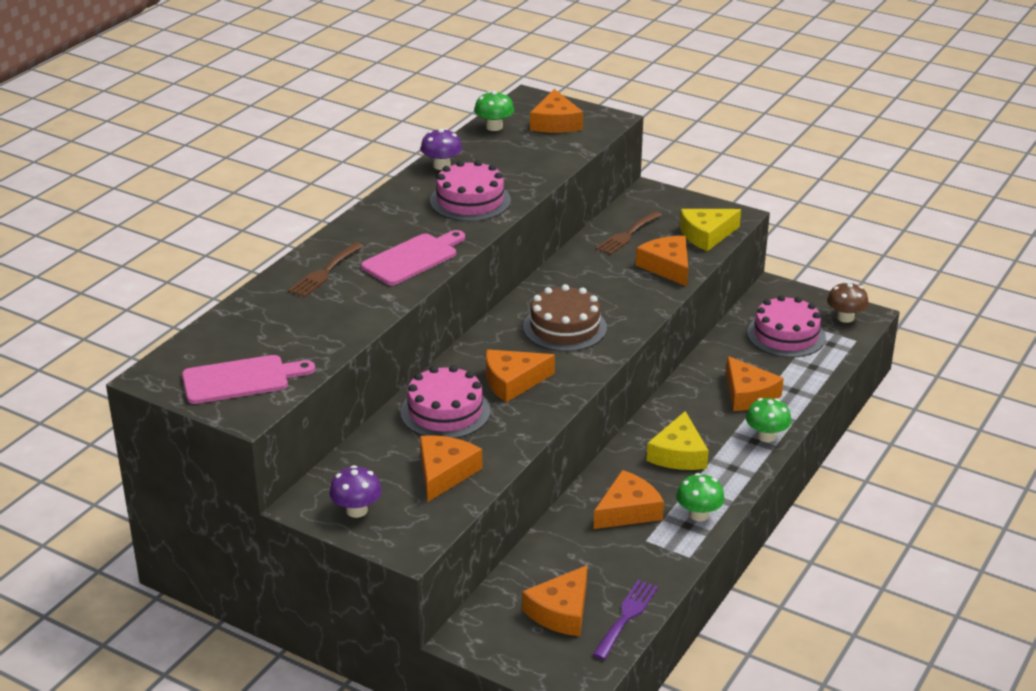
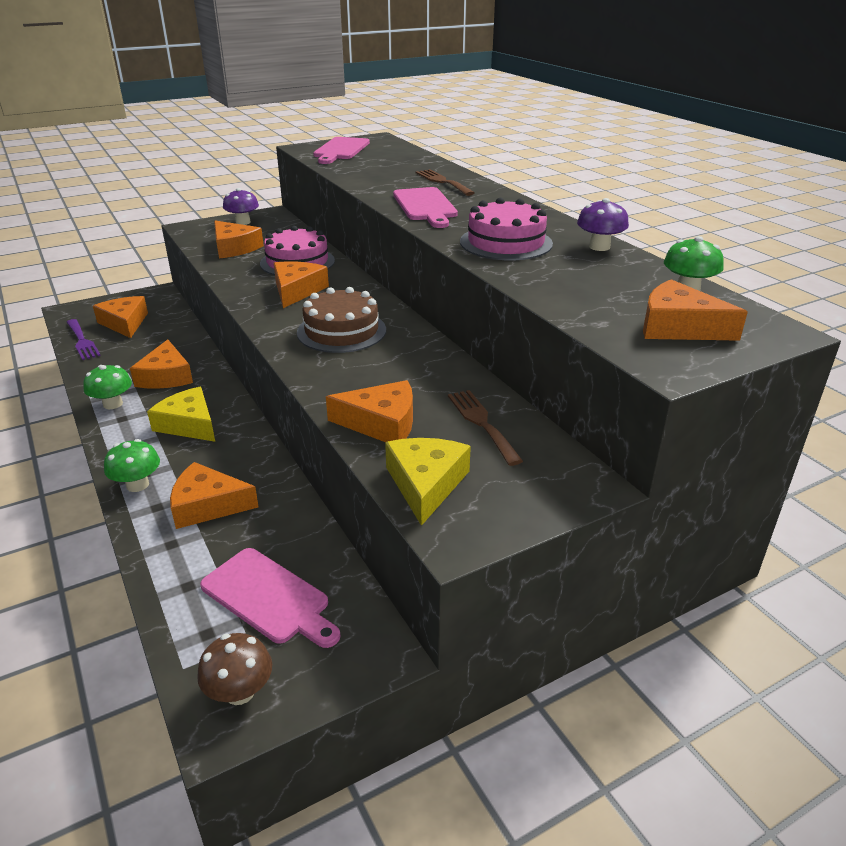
camera: 120 degrees right, 0 degrees up
pink cake [747,295,826,357] -> pink cutting board [200,548,340,648]

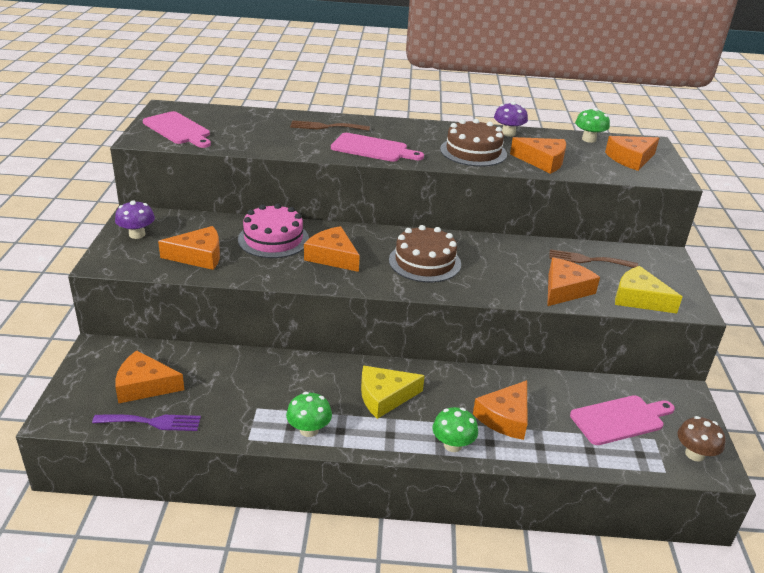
camera: 60 degrees left, 0 degrees up
orange cheese [130,339,193,389] -> orange cheese moved to [510,137,566,174]
pink cake [460,198,553,260] -> brown cake [440,119,507,167]

